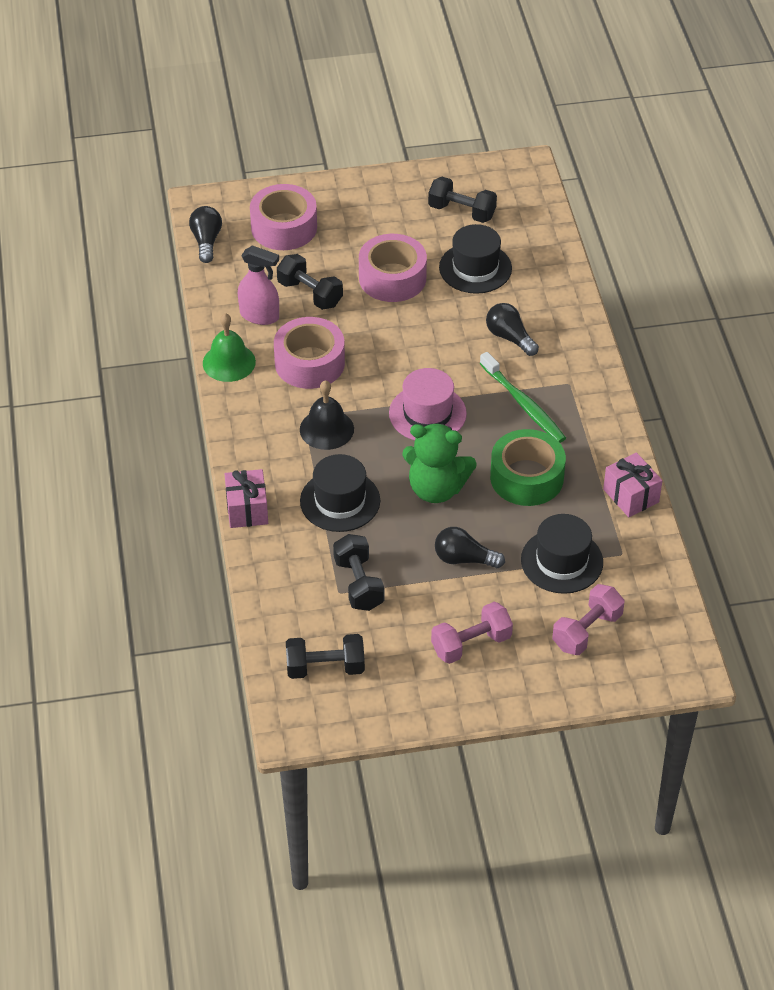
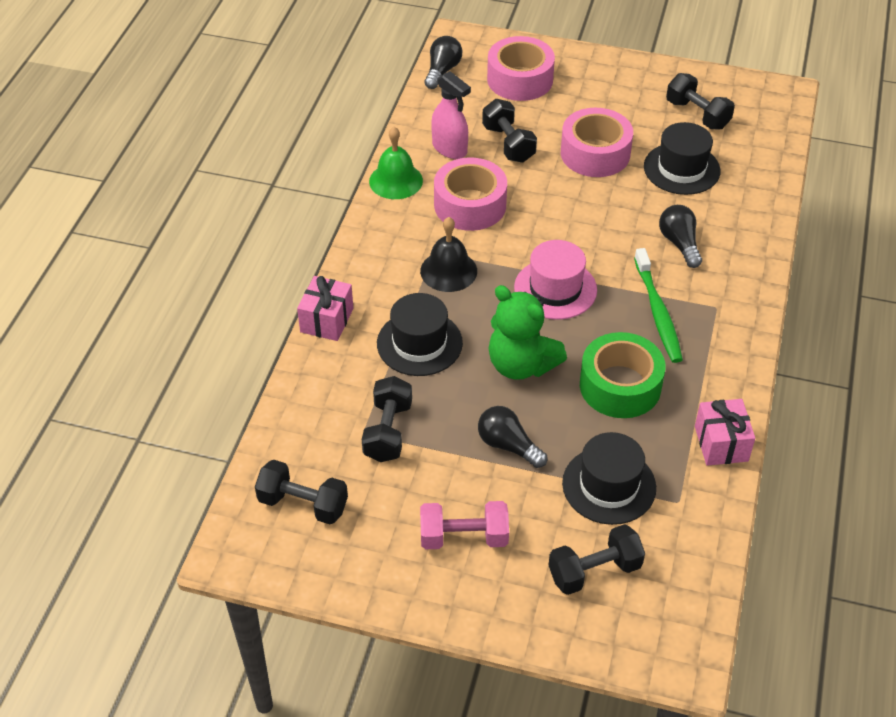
camera: 25 degrees right, 0 degrees up
pink dumbbell [552,584,625,655] -> black dumbbell [549,524,645,595]

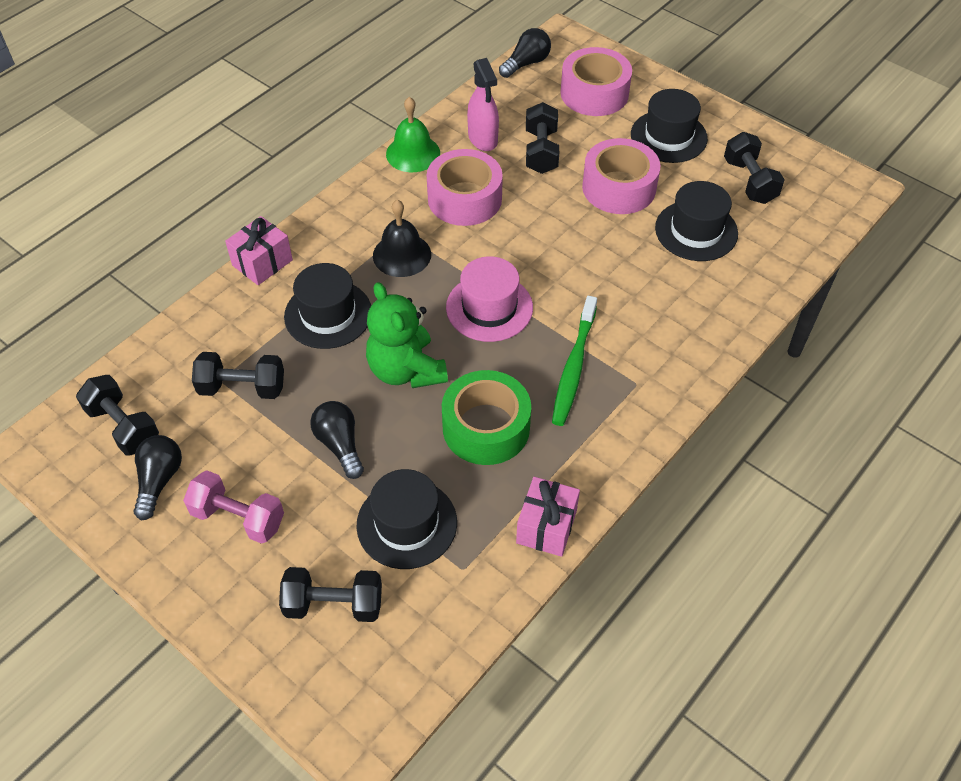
camera: 25 degrees right, 5 degrees up
black dumbbell [362,376,412,462] -> black dumbbell turned 60 degrees clockwise [192,352,284,399]
black light bulb [659,205,702,268] -> black light bulb moved to [133,435,182,520]
none -> black hat [631,89,708,163]

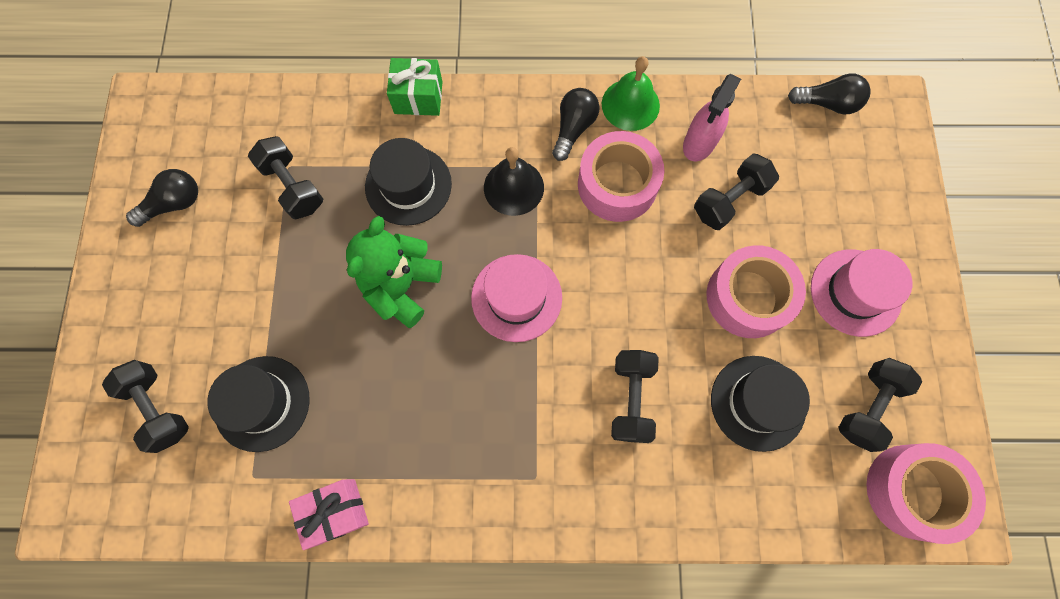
camera: 50 degrees right, 20 degrees up
black dumbbell [76,375,159,456] -> black dumbbell moved to [611,350,659,443]
pink dumbbell [183,471,284,544] -> none
pink gift [225,216,293,285] -> green gift [387,58,442,116]
black light bulb [310,401,364,479] -> black light bulb moved to [552,88,600,161]
green tape [442,370,531,465] -> none
green toothbrush [552,296,597,426] -> none
pink tape [561,47,632,116] -> pink tape moved to [866,443,986,544]
black hat [631,89,708,163] -> pink hat [811,249,913,337]

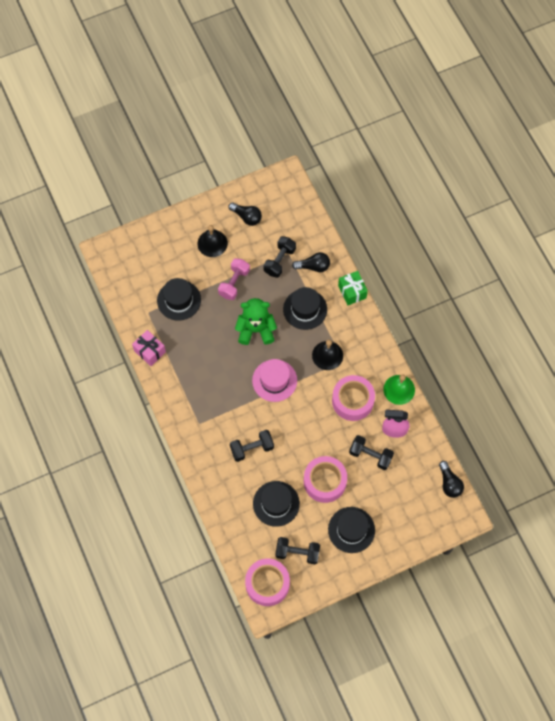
camera: 65 degrees right, 5 degrees down
black dumbbell [102,360,189,453] -> none
black light bulb [552,88,600,161] -> black light bulb moved to [292,252,330,272]
pink hat [811,249,913,337] -> black hat [328,507,375,553]
none -> black bell [198,225,228,257]
none -> pink dumbbell [218,258,250,300]

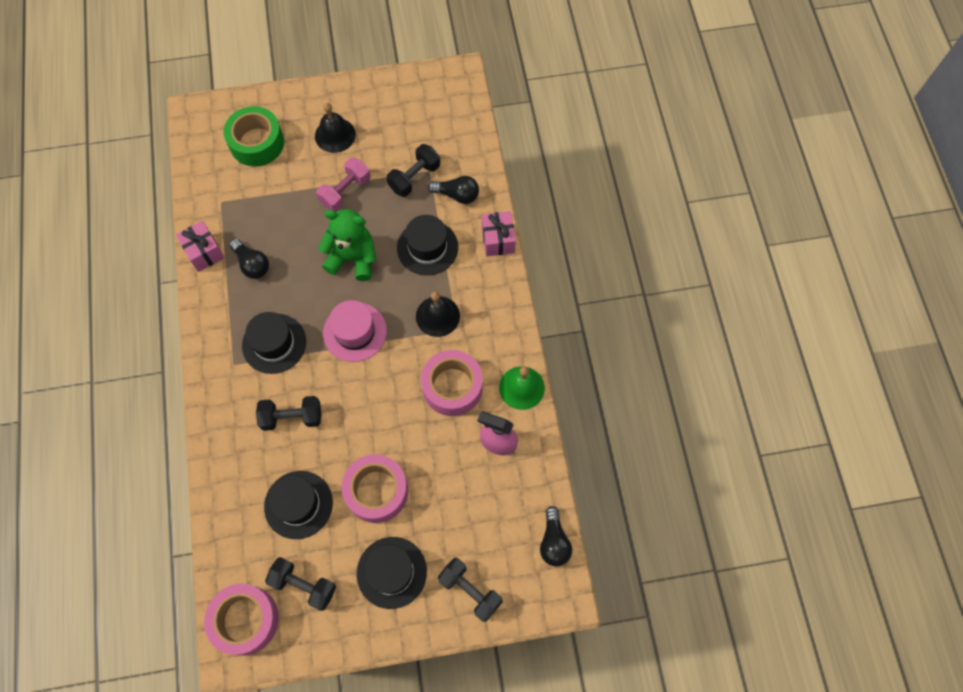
camera: 15 degrees right, 0 degrees up
black hat [157,278,201,321] -> black hat moved to [242,312,306,374]
black light bulb [228,203,262,226] -> black light bulb moved to [230,239,269,279]
green gift [338,271,368,305] -> pink gift [482,211,516,256]
black dumbbell [349,435,394,470] -> black dumbbell moved to [438,558,503,622]
none -> green tape [224,106,284,167]

